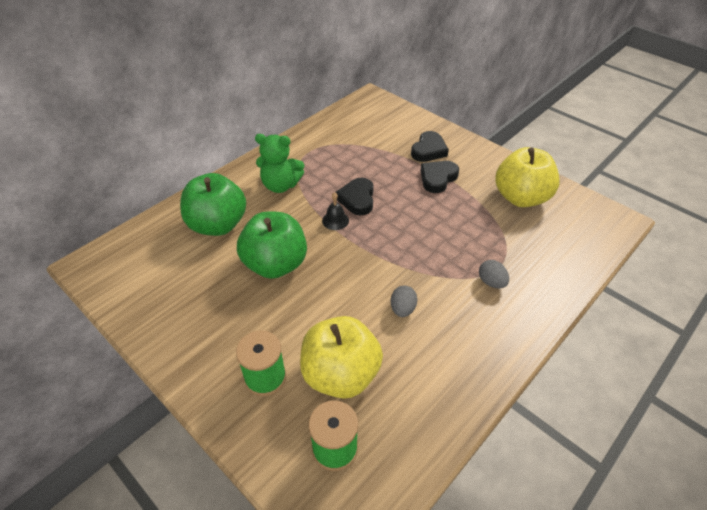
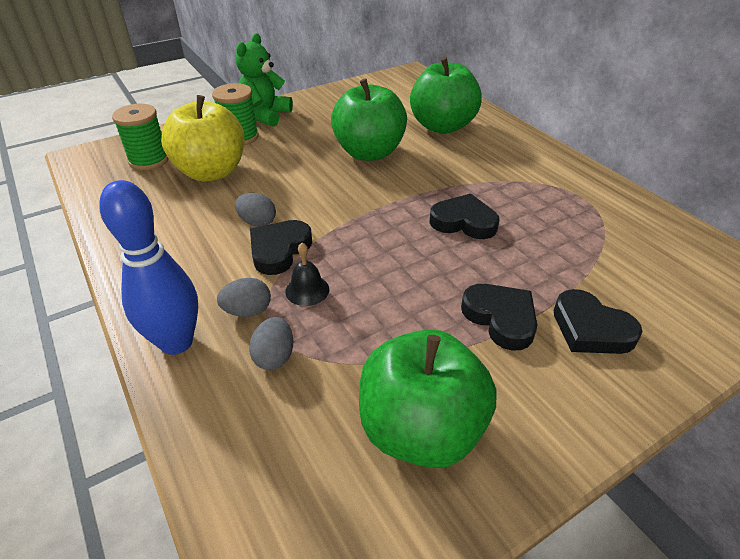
camera: 105 degrees right, 5 degrees down
green teddy bear [255,134,304,193] -> green teddy bear moved to [235,33,293,127]
black bell [322,192,349,230] -> black bell moved to [285,243,329,306]
yellow apple [495,147,560,207] -> green apple [359,329,497,468]
none -> blue bowling pin [99,180,198,355]
none -> grey egg [249,317,293,370]
none -> black heart [250,220,312,275]

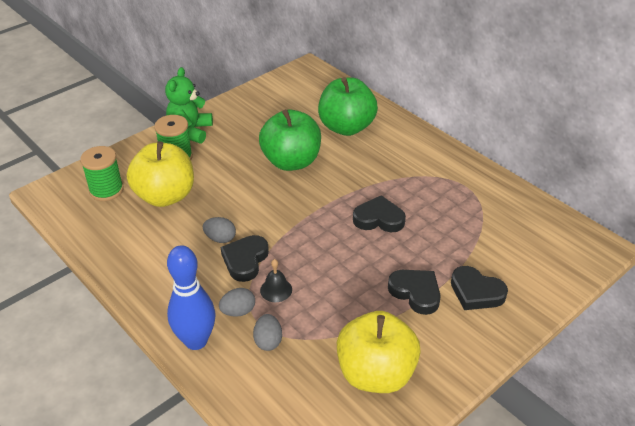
camera: 10 degrees left, 0 degrees up
green apple [359,329,497,468] -> yellow apple [337,311,421,393]

